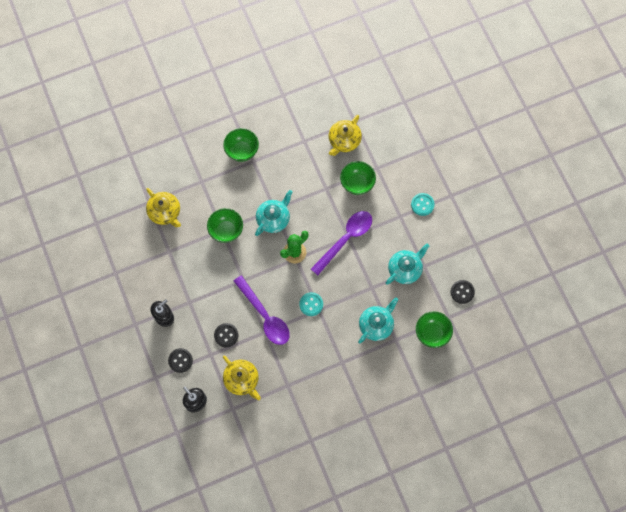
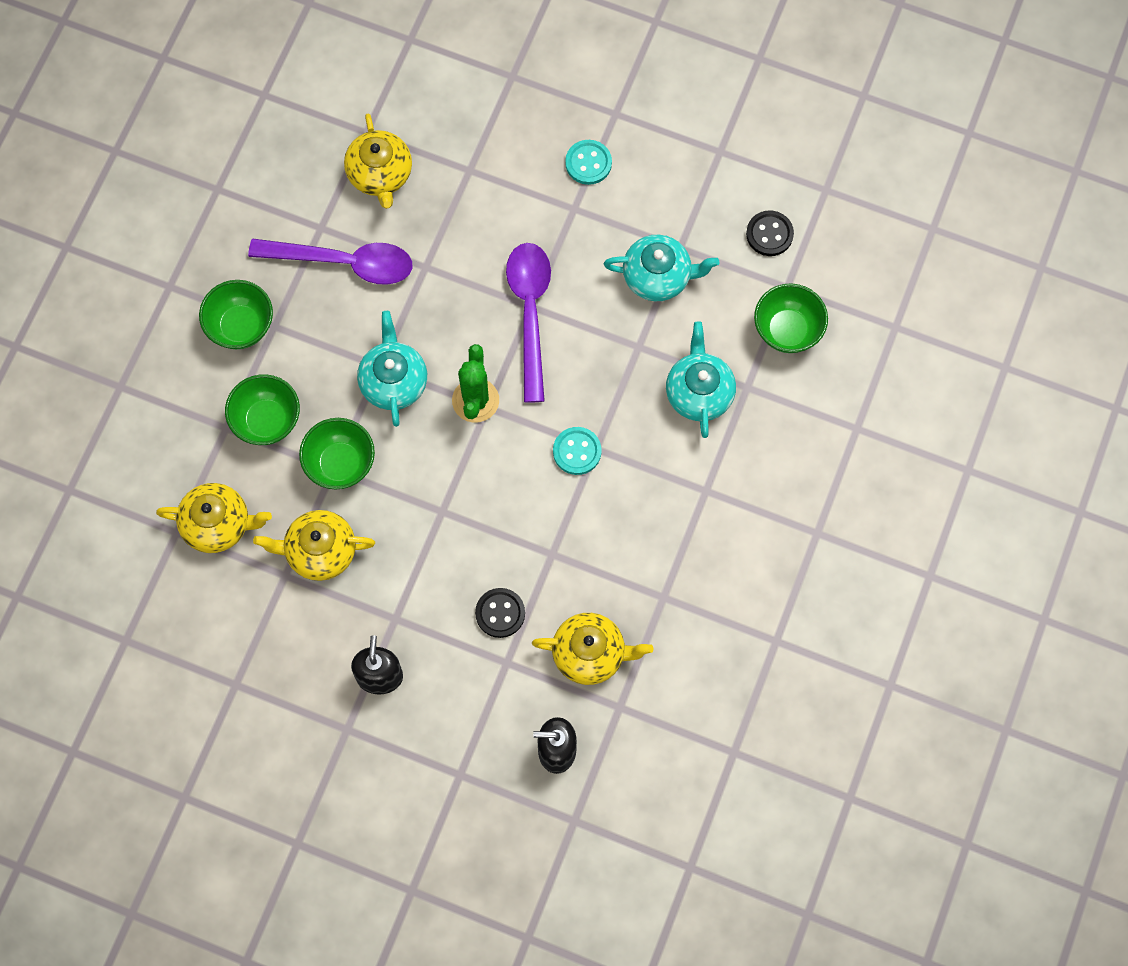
camera: 45 degrees left, 0 degrees up
black button [168,348,193,373] -> none
purple spoon [234,275,290,345] -> purple spoon moved to [248,238,412,285]
green bowl [340,161,376,195] -> green bowl moved to [225,374,300,445]
turquoise teapot [386,244,429,285] -> turquoise teapot turned 90 degrees clockwise [604,235,719,301]
none -> yellow teapot [253,510,375,581]

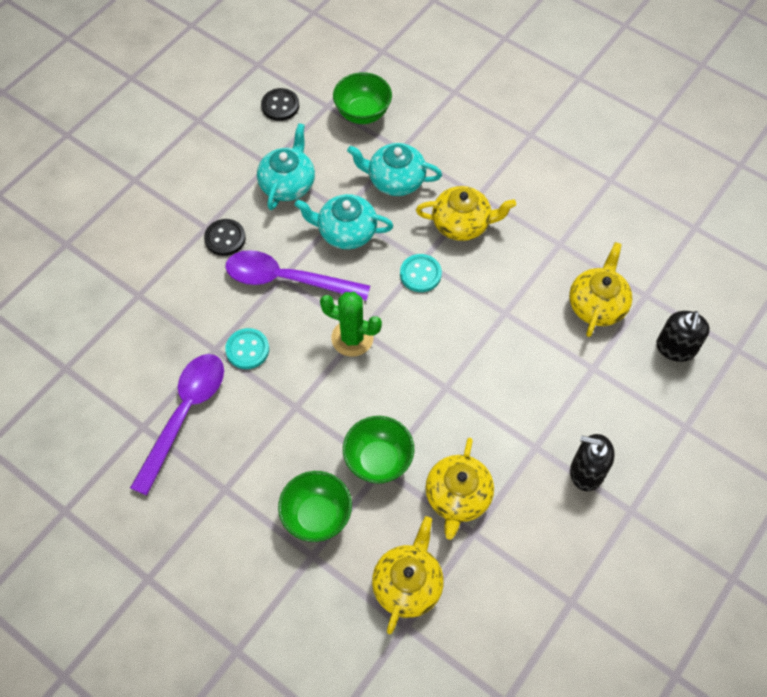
camera: 75 degrees left, 10 degrees down
green bowl [199,280,273,349] -> none
yellow teapot [344,114,412,209] -> yellow teapot moved to [416,186,516,241]
turquoise teapot [357,311,427,427] -> turquoise teapot moved to [294,194,393,249]
black button [475,588,525,638] -> black button moved to [204,219,246,256]
turquoise button [565,140,612,185] -> turquoise button moved to [225,328,269,369]

